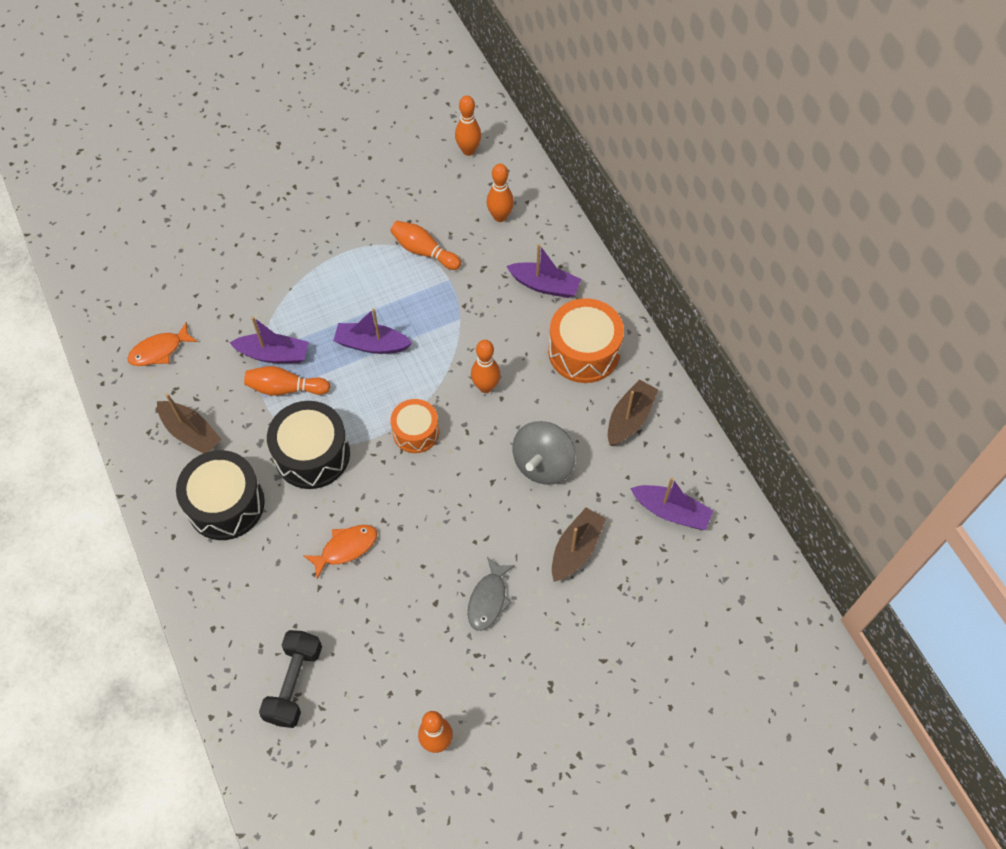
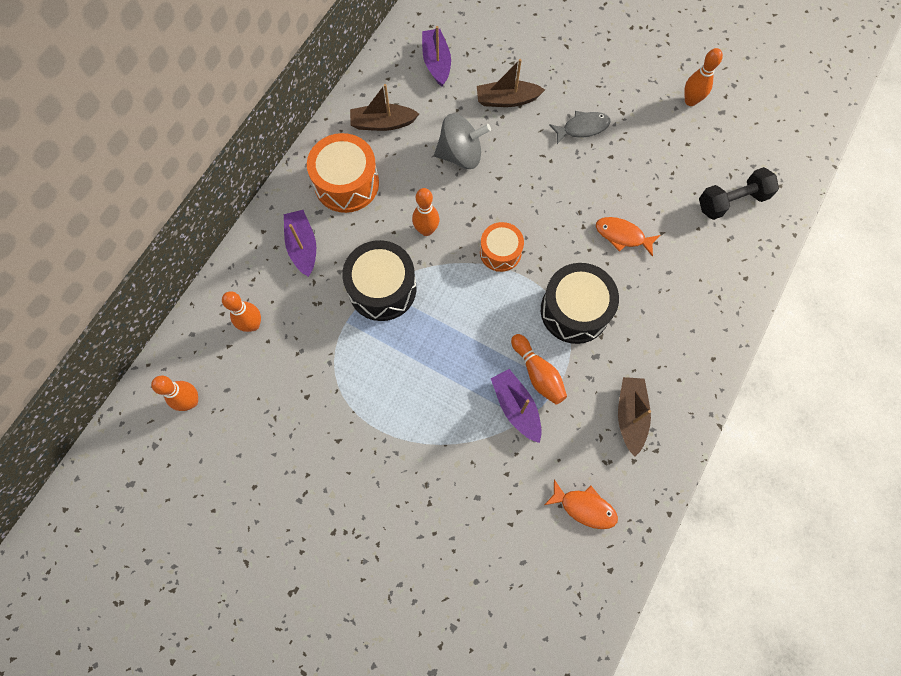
camera: 125 degrees left, 10 degrees up
black drum [176,450,265,540] -> black drum moved to [342,240,416,321]
purple boat [333,308,412,354] -> none
orange bowling pin [391,221,461,270] -> none

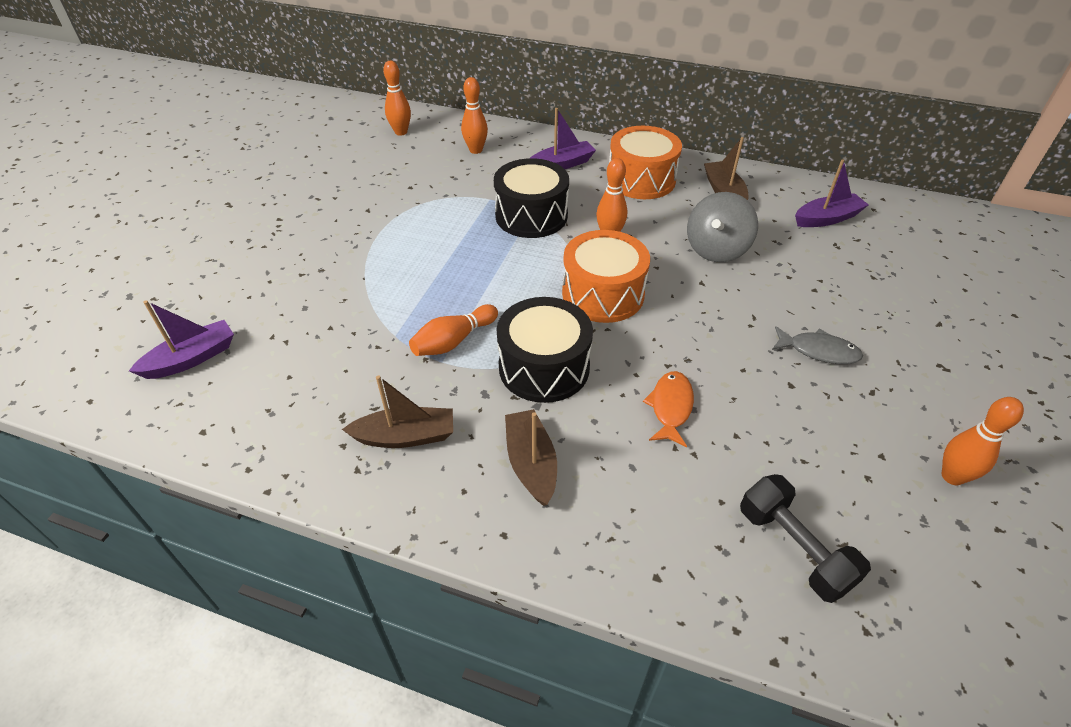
camera: 80 degrees right, 25 degrees down
grey spinning top [434,114,491,169] -> grey spinning top turned 45 degrees clockwise [687,192,758,262]
brown boat [477,59,545,107] -> brown boat moved to [505,409,557,506]
orange drum [480,222,524,272] -> orange drum [562,230,650,323], size x1.60
purple boat [491,369,542,443] -> purple boat moved to [129,300,234,379]
orange fish [545,479,618,529] -> none
grey fish [549,111,611,144] -> grey fish turned 45 degrees counterclockwise [772,326,863,364]

